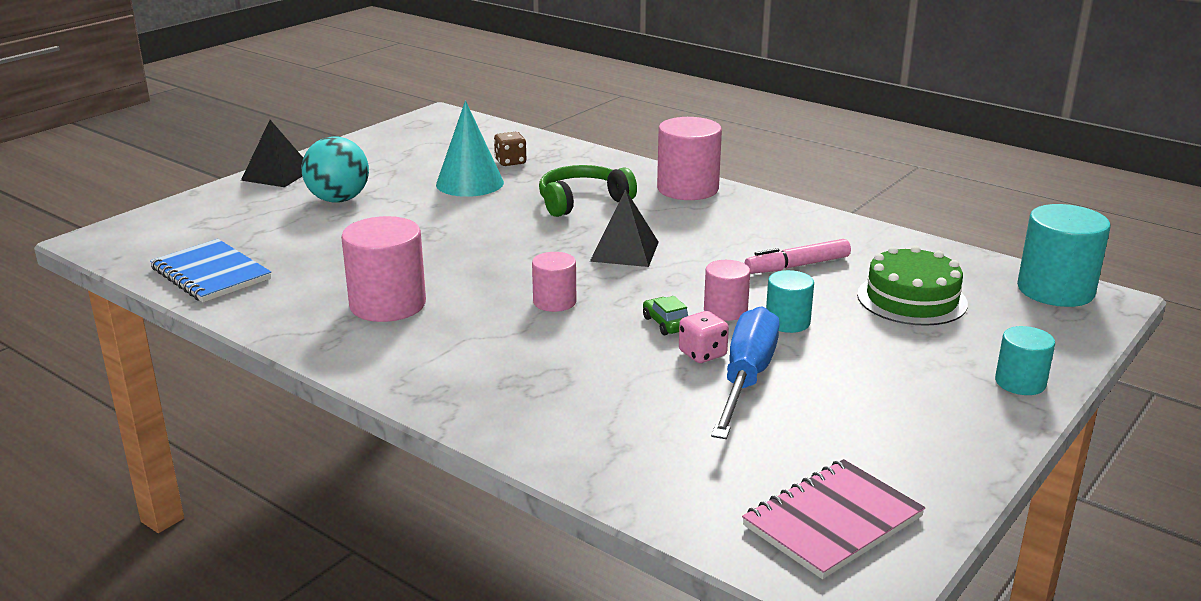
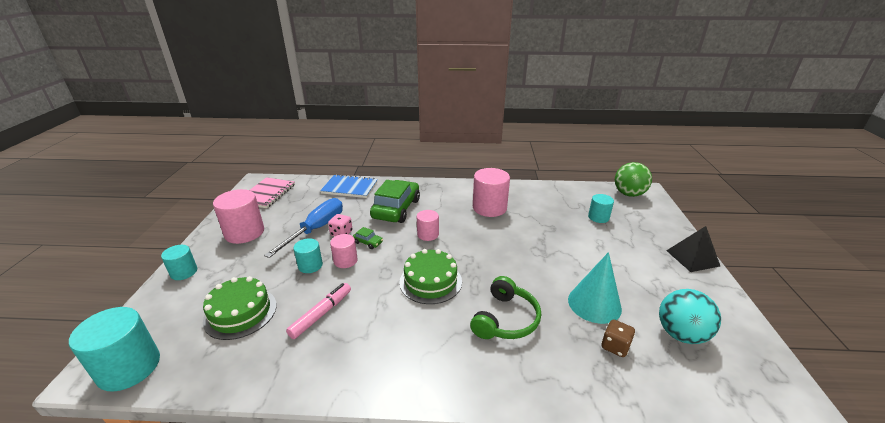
camera: 145 degrees right, 5 degrees up
blue notebook [150,239,271,302] -> blue notebook moved to [320,174,378,198]
turquoise ball [302,137,369,203] -> turquoise ball moved to [659,289,721,344]
black pyramid [590,189,659,267] -> green cake [399,249,462,304]
pink cylinder [657,117,722,200] -> pink cylinder moved to [213,189,264,244]
blue screwdriver [711,306,780,439] -> blue screwdriver turned 135 degrees counterclockwise [264,198,343,258]
none -> green car [370,180,420,223]
none -> turquoise cylinder [588,194,614,223]
none -> green ball [615,162,652,197]

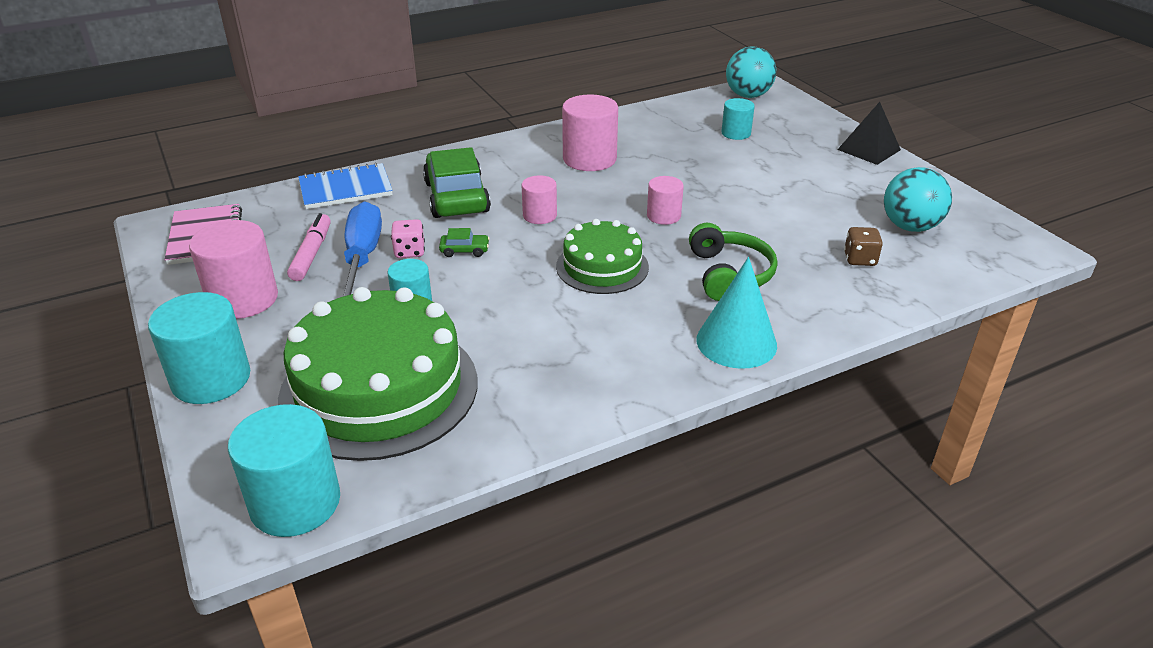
camera: 30 degrees left, 5 degrees up
turquoise cylinder [161,245,197,280] -> turquoise cylinder [148,292,250,404], size x1.74
green cake [203,276,277,340] -> green cake [278,287,477,461], size x1.77
pink marker [286,283,351,339] -> pink marker moved to [287,213,331,281]
pink cylinder [330,234,358,268] -> pink cylinder moved to [647,176,684,225]
turquoise cone [568,252,622,324] -> turquoise cone moved to [696,257,777,369]
green ball [615,162,652,197] -> turquoise ball [726,46,776,98]

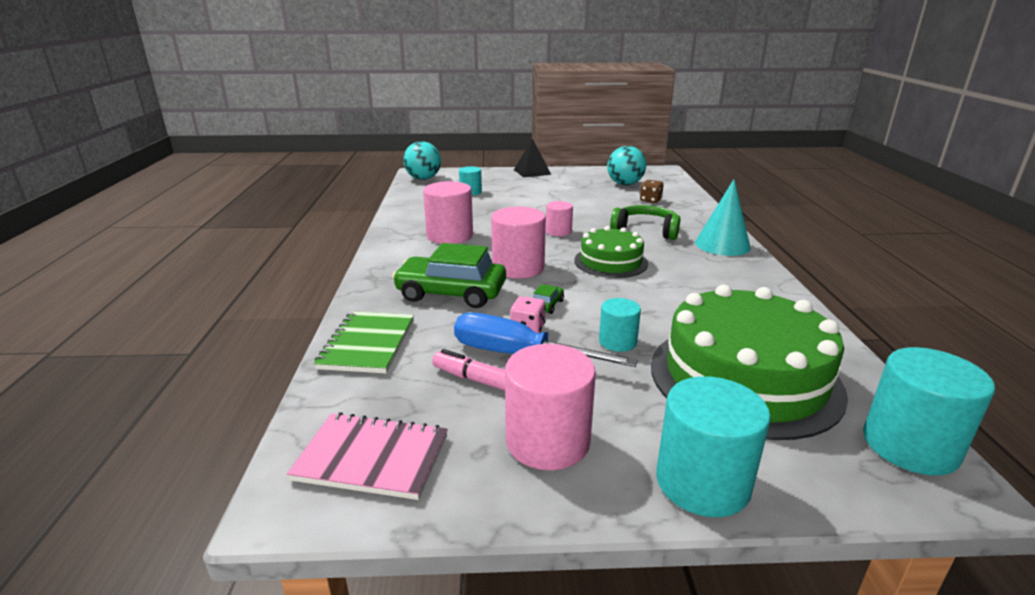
camera: 65 degrees left, 10 degrees down
blue notebook [298,162,393,209] -> green notebook [314,311,414,373]
pink cylinder [522,176,557,224] -> pink cylinder [491,207,546,279], size x1.74

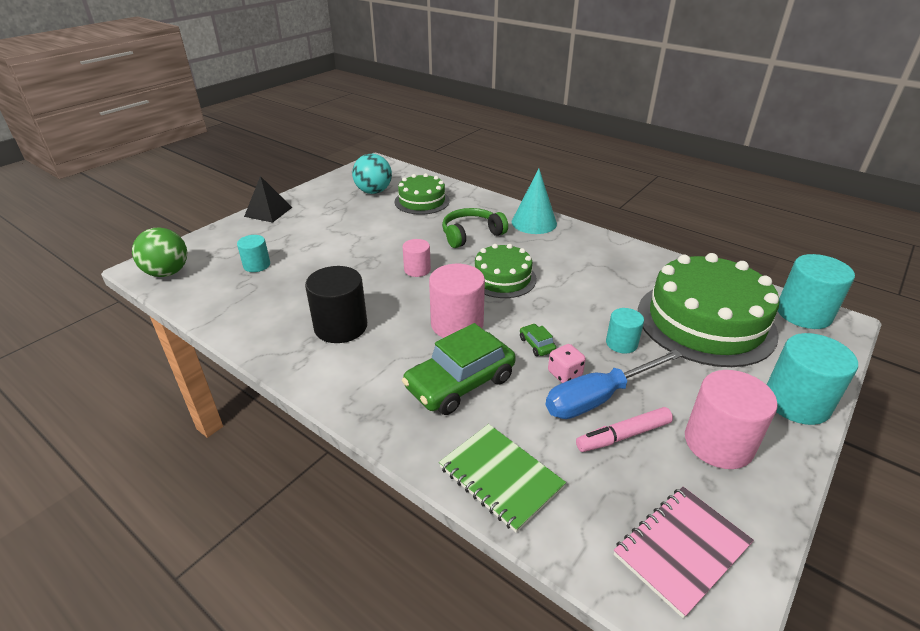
camera: 50 degrees left, 10 degrees up
turquoise ball [403,141,441,180] -> green ball [132,228,187,277]
pink cylinder [423,181,473,244] -> black cylinder [305,266,367,343]
brown dice [640,180,664,203] -> green cake [395,173,450,215]

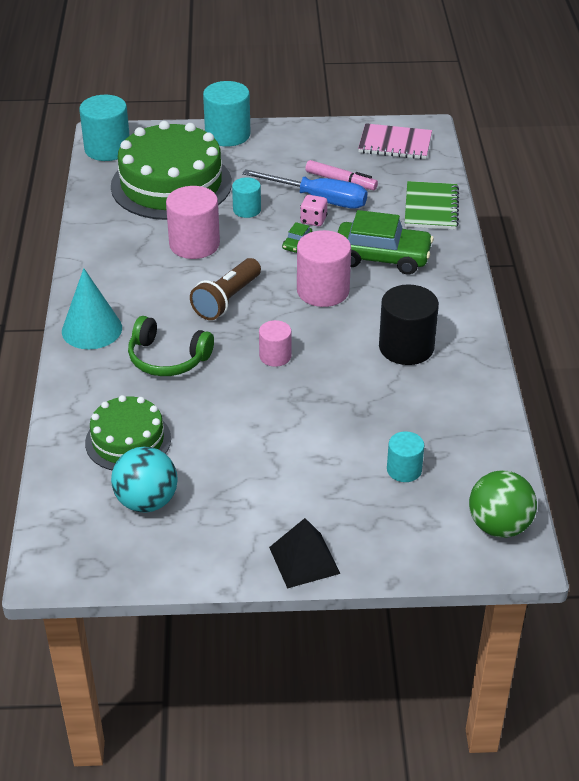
camera: 130 degrees left, 5 degrees up
green cake [474,244,537,298] -> brown flashlight [190,258,261,320]
pink cylinder [685,370,778,469] -> pink cylinder moved to [166,186,220,259]

